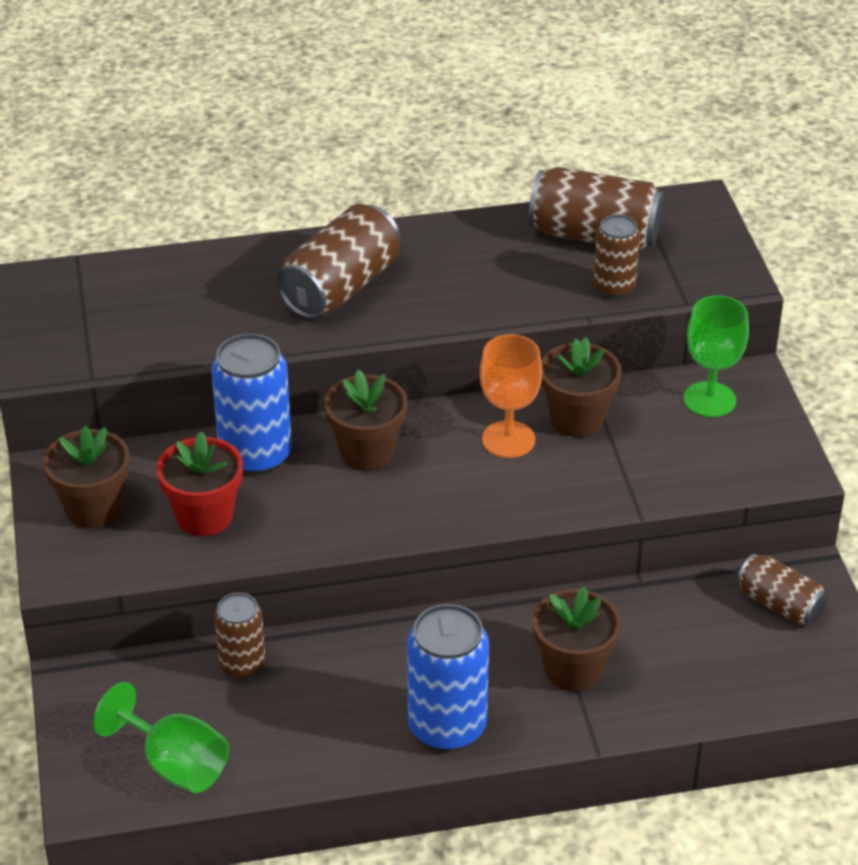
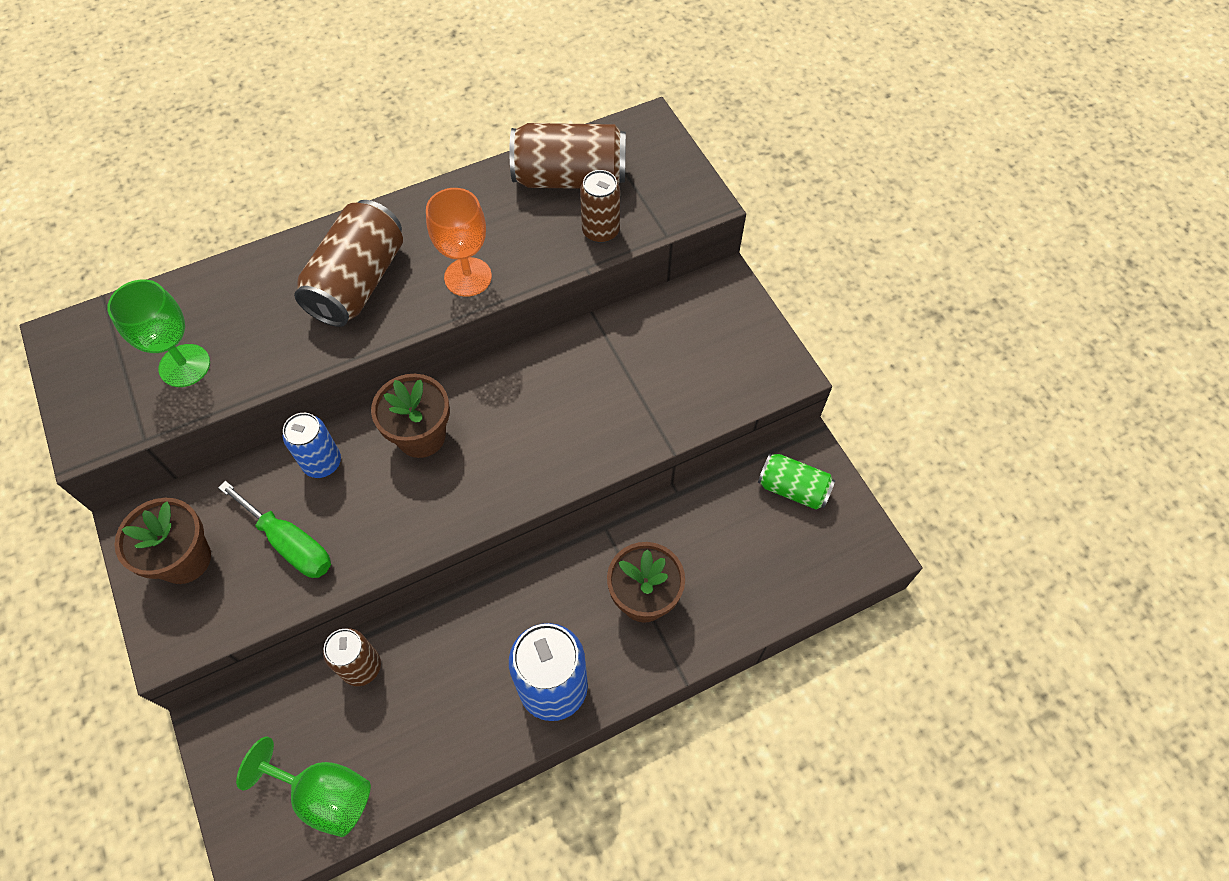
camera: 15 degrees left, 20 degrees up
red flower pot [157,431,243,536] -> green screwdriver [218,481,331,578]
blue can [211,334,292,475] -> blue can [283,413,341,478], size x0.61
orange goblet [480,334,542,458] -> orange goblet moved to [426,188,492,297]
brown flower pot [541,337,622,437] -> none
green goblet [684,295,749,417] -> green goblet moved to [107,279,210,387]
brown can [736,553,828,626] -> green can [758,453,835,510]

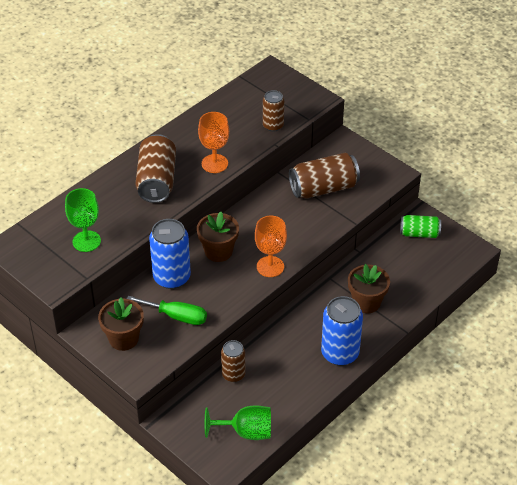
camera: 20 degrees left, 15 degrees down
blue can [283,413,341,478] -> blue can [149,219,191,289], size x1.65
brown can [509,123,626,189] -> brown can moved to [289,153,360,199]
none -> orange goblet [255,216,287,277]

